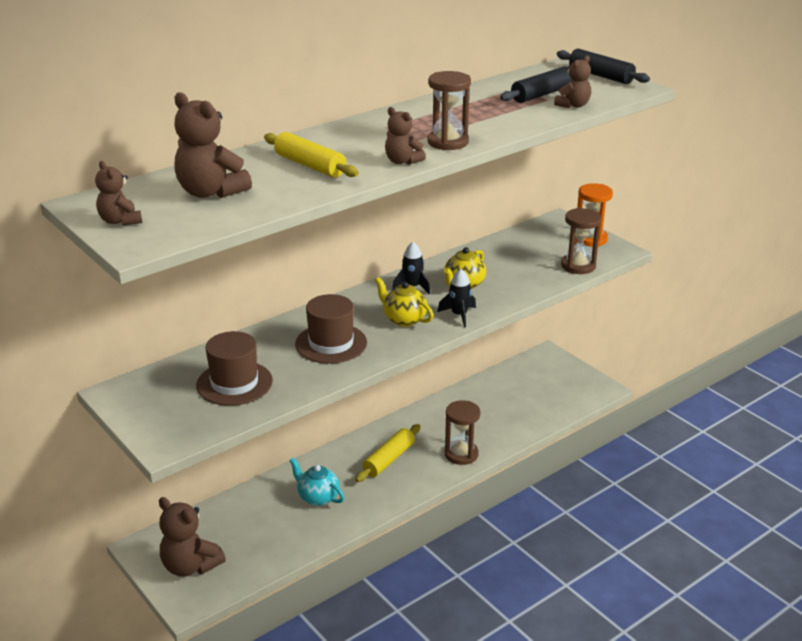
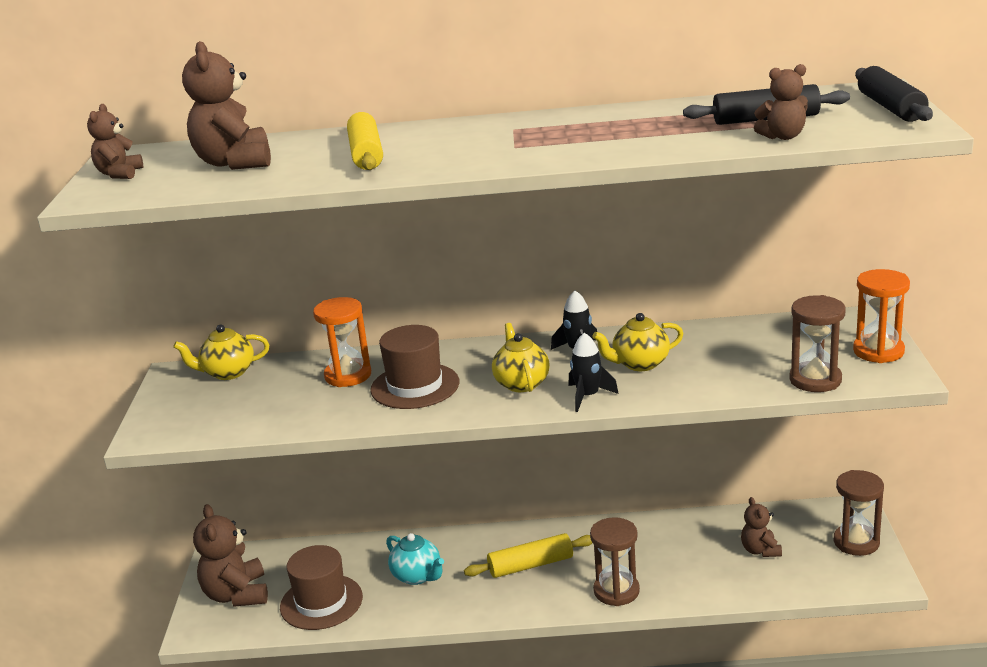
camera: 40 degrees right, 5 degrees down
brown hat [196,331,273,406] -> brown hat moved to [280,545,363,630]
turquoise teapot [289,458,345,506] -> turquoise teapot turned 150 degrees clockwise [386,533,444,585]
brown teddy bear [385,107,426,165] -> brown teddy bear moved to [741,497,782,557]
brown hourglass [427,71,471,150] -> brown hourglass moved to [834,470,884,556]
none -> yellow teapot [173,324,269,380]
none -> orange hourglass [313,297,371,387]

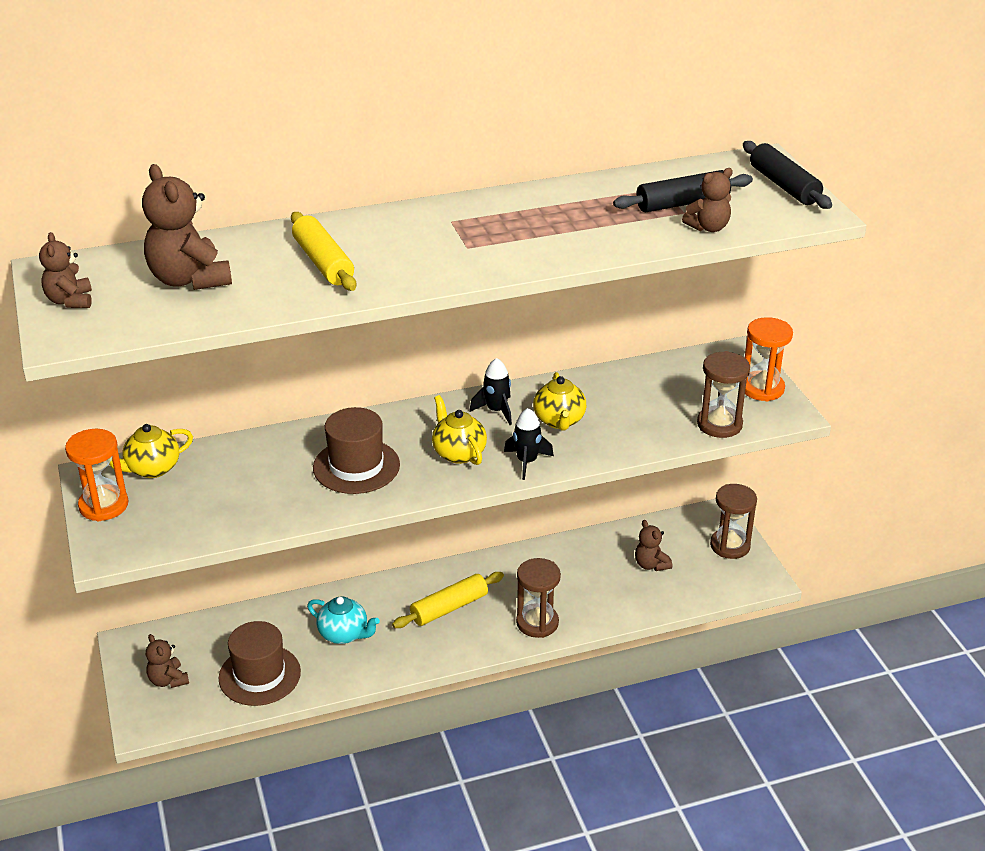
camera: 20 degrees left, 10 degrees up
brown teddy bear [193,504,268,607] -> brown teddy bear [146,634,189,688], size x0.58
orange hourglass [313,297,371,387] -> orange hourglass moved to [65,429,128,521]
yellow teapot [592,313,684,371] -> yellow teapot turned 60 degrees counterclockwise [533,372,586,431]

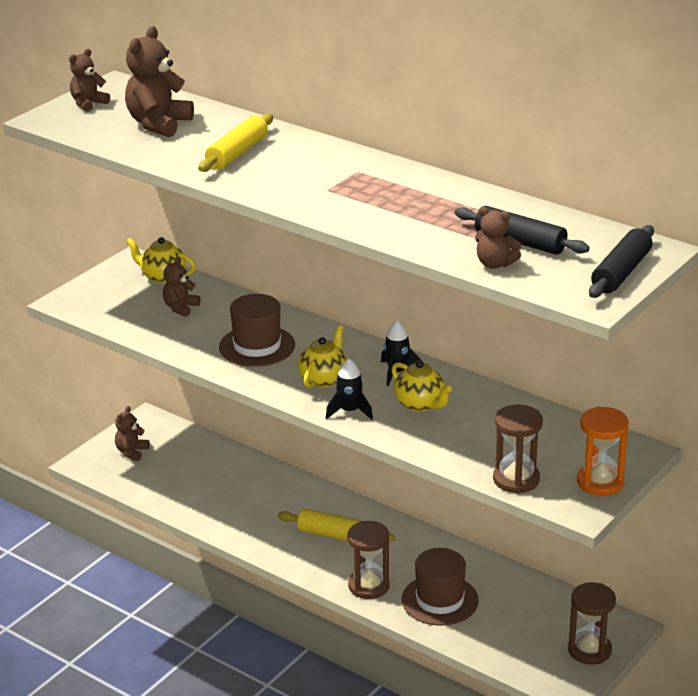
camera: 55 degrees right, 5 degrees down
orange hourglass [65,429,128,521] -> none
brown hat [218,621,301,706] -> brown hat moved to [401,548,479,626]
turquoise teapot [307,597,380,644] -> none
yellow teapot [533,372,586,431] -> yellow teapot turned 90 degrees counterclockwise [391,360,452,412]
brown teddy bear [635,520,672,571] -> brown teddy bear moved to [163,257,200,317]

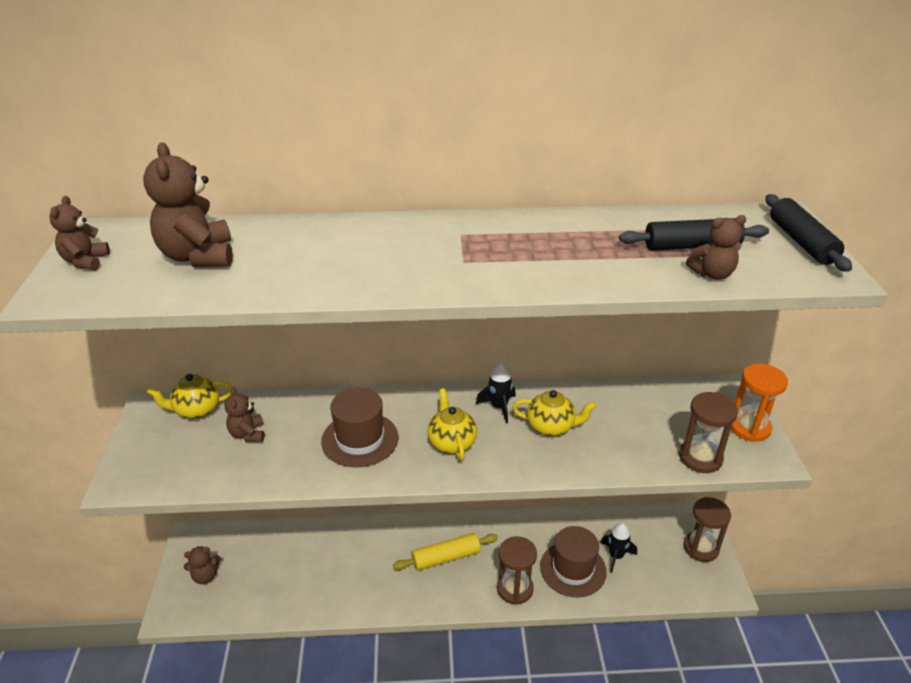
camera: 40 degrees left, 5 degrees up
brown teddy bear [115,406,149,461] -> brown teddy bear turned 90 degrees counterclockwise [184,546,221,584]
yellow rolling pin [198,114,273,172] -> none
black rocket [326,358,373,420] -> black rocket moved to [600,523,637,573]

